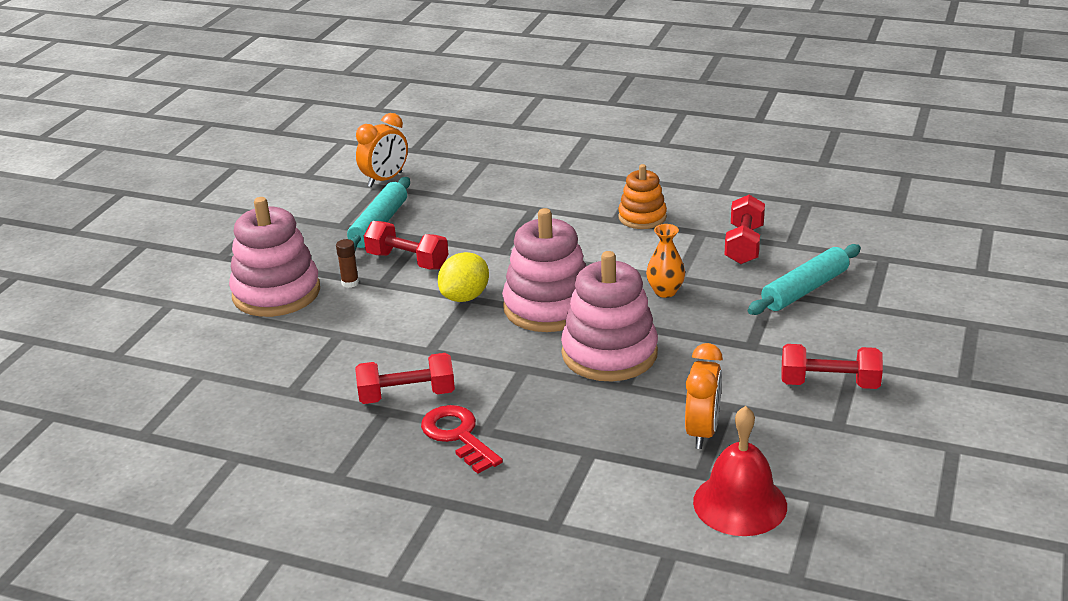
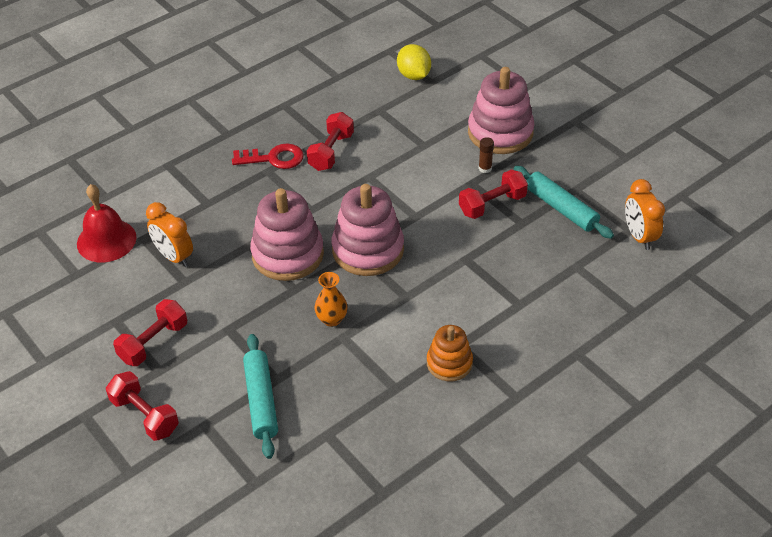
camera: 120 degrees right, 15 degrees up
yellow lemon [438,252,489,302] -> yellow lemon moved to [397,44,431,80]
red dumbbell [724,195,765,264] -> red dumbbell moved to [106,371,179,441]

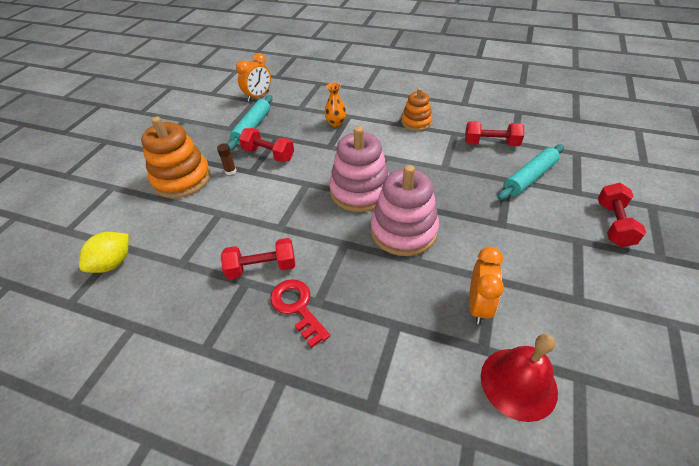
camera: 120 degrees left, 0 degrees up
red dumbbell [113,299,187,366] -> red dumbbell moved to [465,121,524,146]
orange vase [315,272,348,327] -> orange vase moved to [324,83,347,127]
pink stacking toy [468,67,535,154] -> orange stacking toy [141,117,211,198]

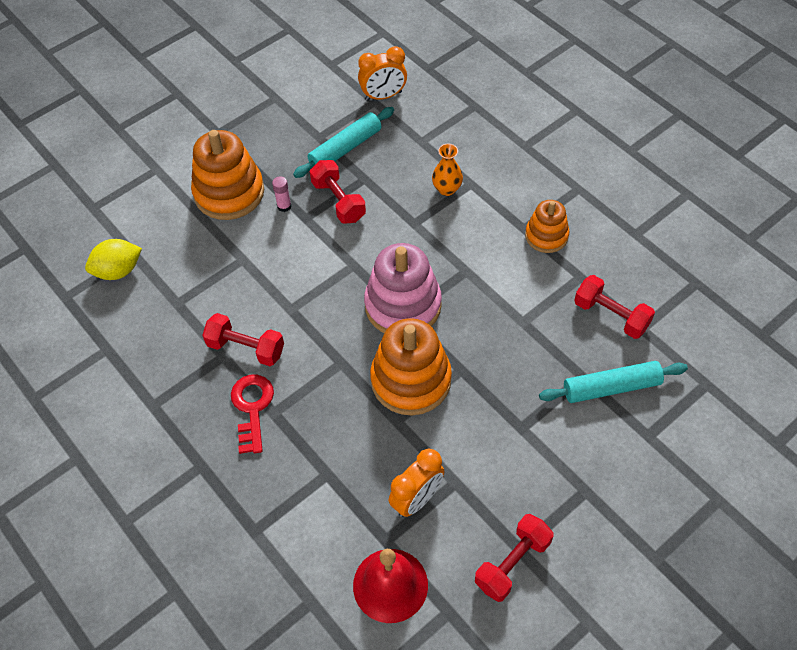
camera: 30 degrees right, 10 degrees up
brown glue stick [217,143,237,175] -> pink glue stick [272,176,291,212]
pink stacking toy [371,165,439,256] -> orange stacking toy [370,318,452,415]
red dumbbell [598,183,646,247] -> red dumbbell moved to [475,514,553,602]

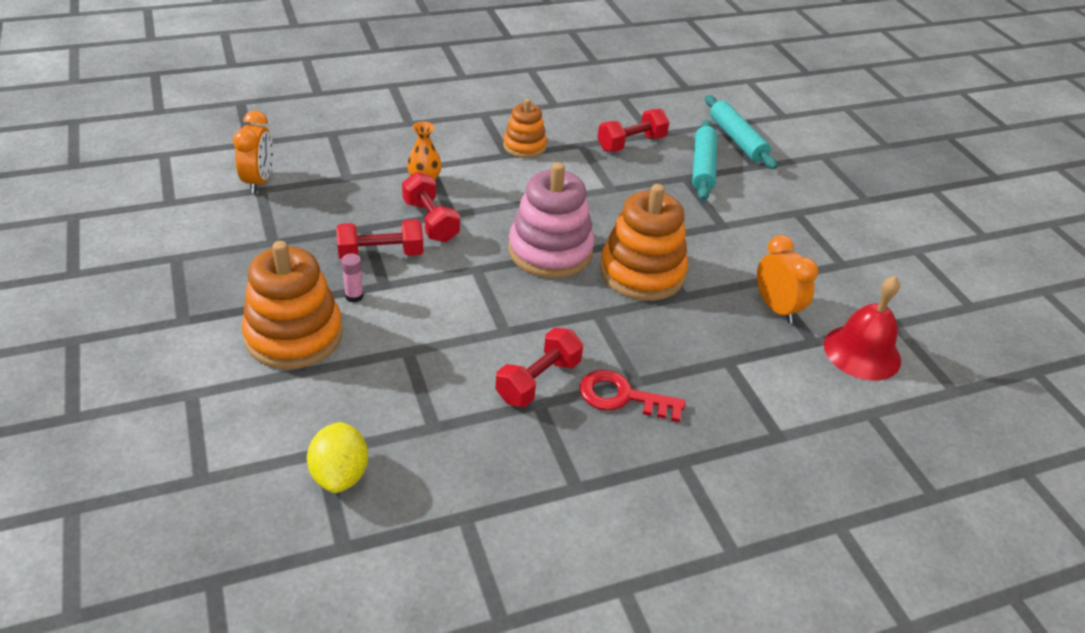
camera: 75 degrees left, 15 degrees down
turquoise rolling pin [293,107,394,178] -> turquoise rolling pin moved to [705,95,777,169]
red dumbbell [475,514,553,602] -> red dumbbell moved to [402,172,460,242]

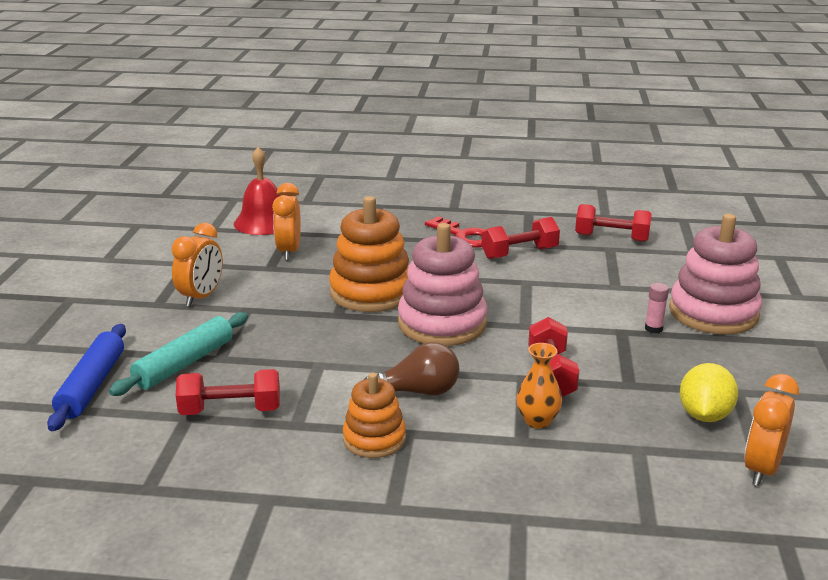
camera: 150 degrees left, 15 degrees down
orange stacking toy [241,241,343,369] -> pink stacking toy [669,214,762,335]
yellow lemon [307,422,368,493] -> yellow lemon moved to [680,363,738,422]
red dumbbell [336,219,424,259] -> red dumbbell moved to [575,204,652,242]
turquoise rolling pin [705,95,777,169] -> blue rolling pin [47,324,126,431]
none -> orange clock [171,223,223,307]
none -> brown light bulb [364,342,460,396]

